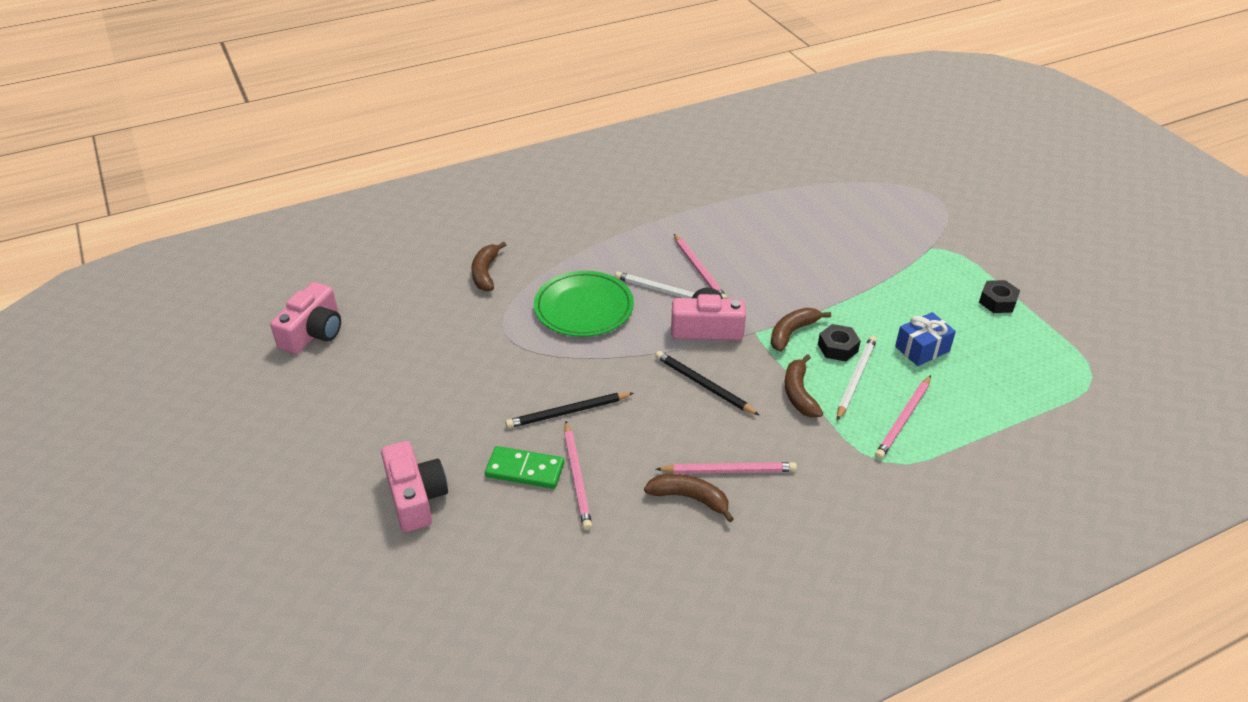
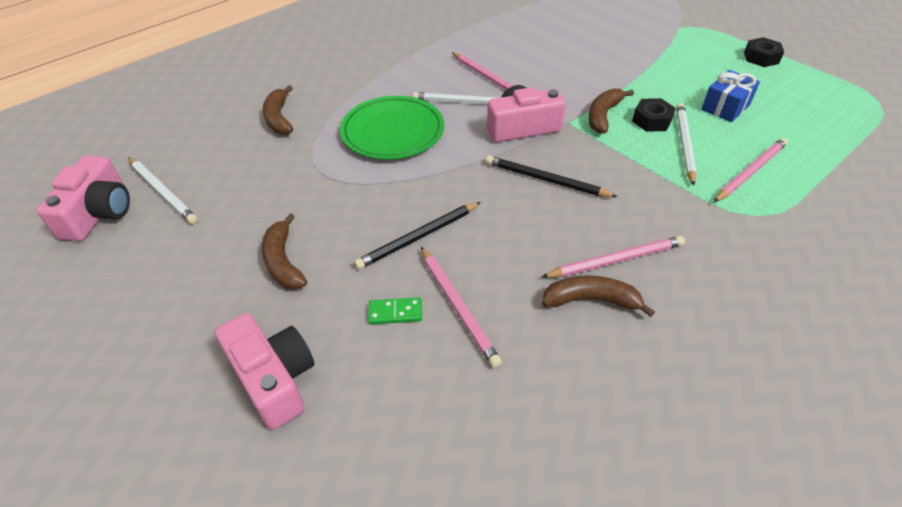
camera: 15 degrees left, 5 degrees up
green domino [485,446,564,489] -> green domino [368,297,422,324], size x0.61
brown banana [785,354,823,418] -> brown banana moved to [262,213,307,289]
pink pencil [875,375,931,459] -> pink pencil turned 150 degrees counterclockwise [714,138,788,202]
none -> white pencil [128,157,198,224]

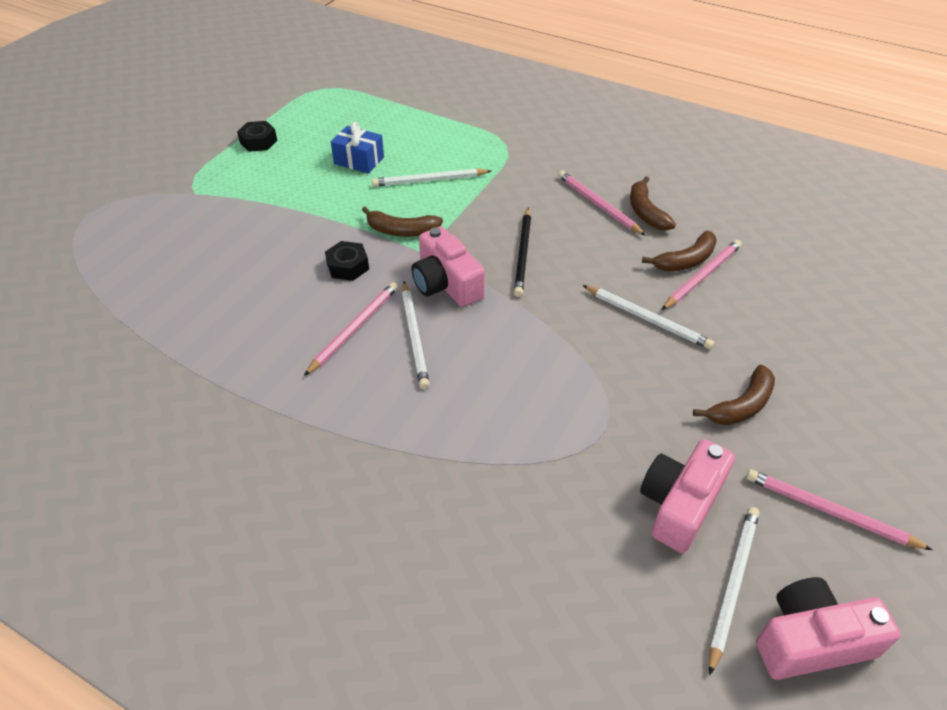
camera: 110 degrees left, 0 degrees up
pink camera [215,313,314,430] -> pink camera moved to [640,439,735,553]
brown banana [263,85,293,135] -> brown banana moved to [642,231,717,272]
green plate [340,96,444,159] -> none
black pencil [354,202,481,269] -> white pencil [582,285,714,349]
green domino [368,297,422,324] -> none
black nut [632,98,676,132] -> black nut moved to [325,241,369,281]
pink pencil [714,138,788,202] -> pink pencil moved to [746,469,932,550]

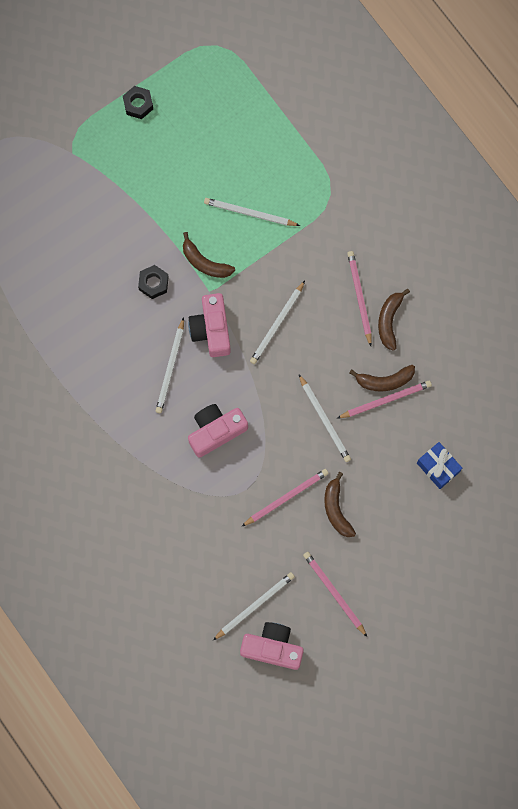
camera: 25 degrees right, 30 degrees up
pink pencil [304,282,398,376] -> pink pencil moved to [241,469,329,527]
blue gift [331,122,384,174] -> blue gift moved to [417,442,462,489]
black pencil [514,208,531,297] -> white pencil [250,281,305,364]
pink camera [640,439,735,553] -> pink camera moved to [188,404,248,458]
brown banana [693,364,775,425] -> brown banana turned 90 degrees clockwise [324,472,356,537]

